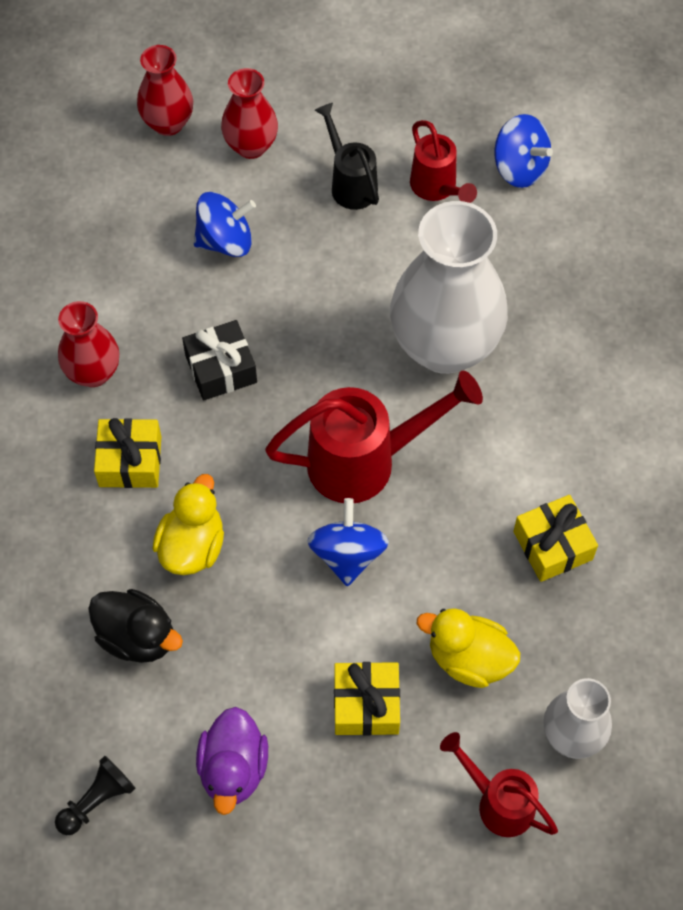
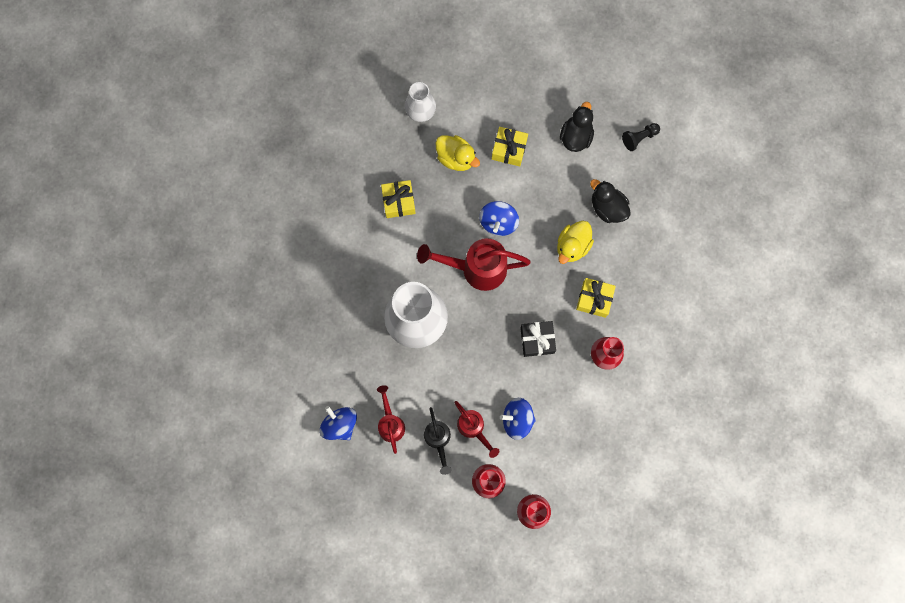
camera: 165 degrees left, 15 degrees up
purple duck [196,707,268,815] -> black duck [560,102,594,152]
red watering can [440,732,558,837] -> red watering can moved to [454,401,499,458]

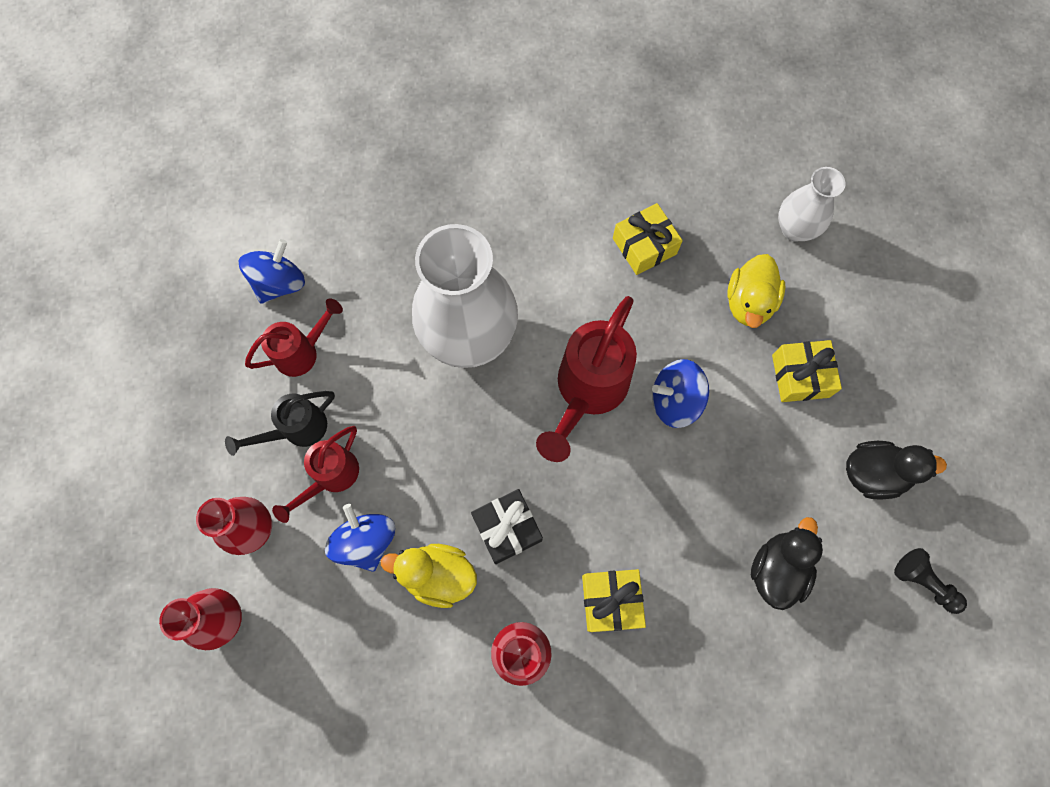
camera: 70 degrees right, 5 degrees down
red watering can [417,238,531,291] -> red watering can turned 135 degrees counterclockwise [536,296,637,462]
yellow duck [557,221,594,264] -> yellow duck moved to [381,544,477,608]

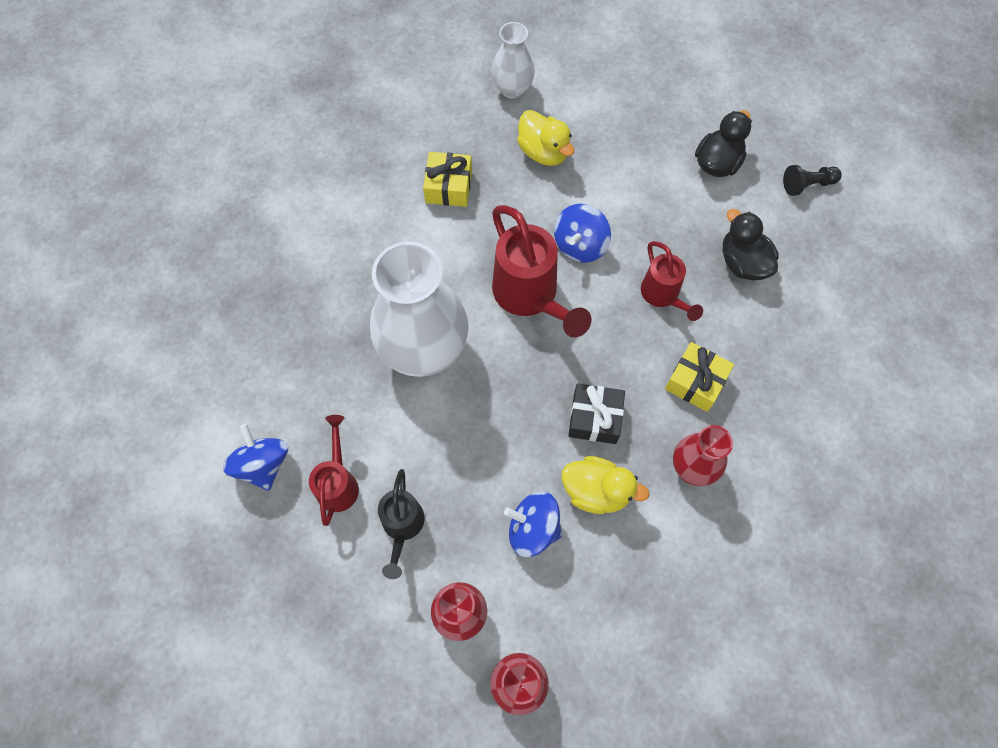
camera: 55 degrees left, 5 degrees down
red watering can [272,426,359,523] -> red watering can moved to [641,241,703,321]
yellow duck [381,544,477,608] -> yellow duck turned 120 degrees counterclockwise [562,456,650,514]
yellow gift [772,340,842,402] -> none

